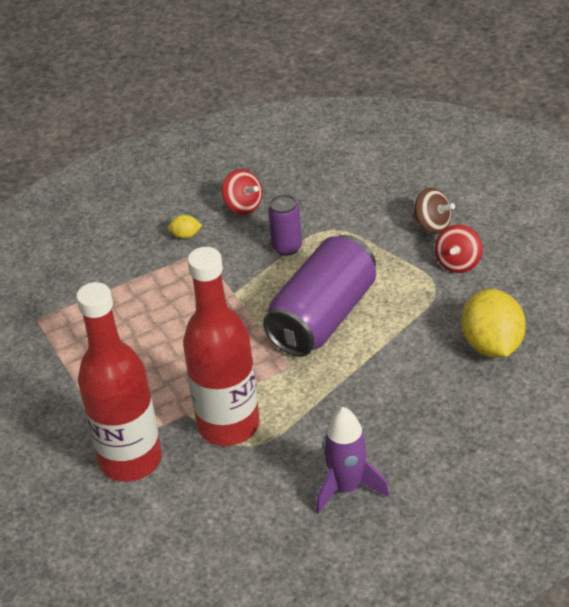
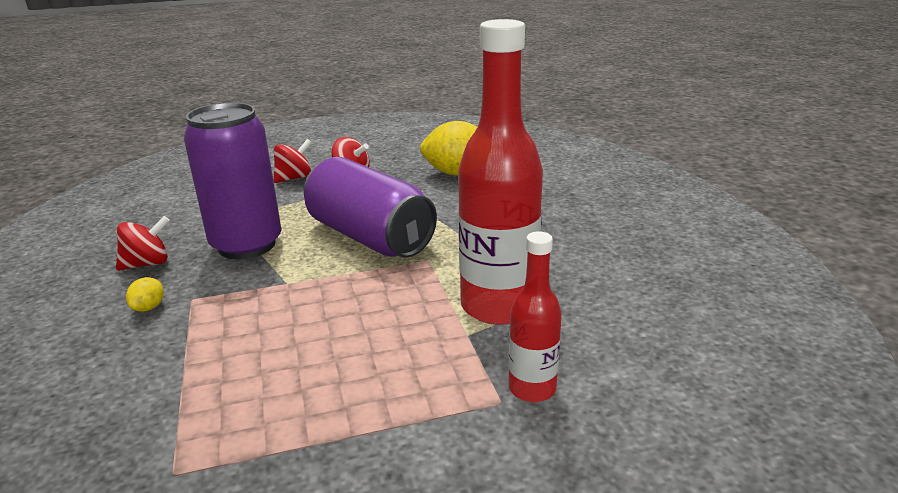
camera: 80 degrees left, 15 degrees down
red bottle [76,282,162,482] -> red bottle [508,231,562,402], size x0.53
purple can [268,194,302,256] -> purple can [184,103,281,259], size x2.05
purple rocket [316,407,390,514] -> none
brown spinning top [412,188,455,234] -> red spinning top [274,139,312,183]

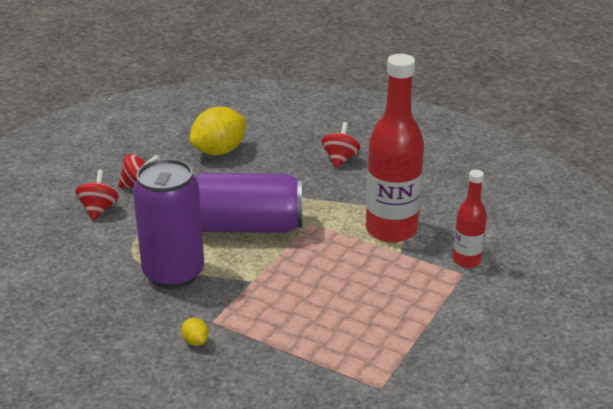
camera: 45 degrees left, 5 degrees up
red spinning top [116,216,170,271] -> red spinning top moved to [322,122,361,168]

